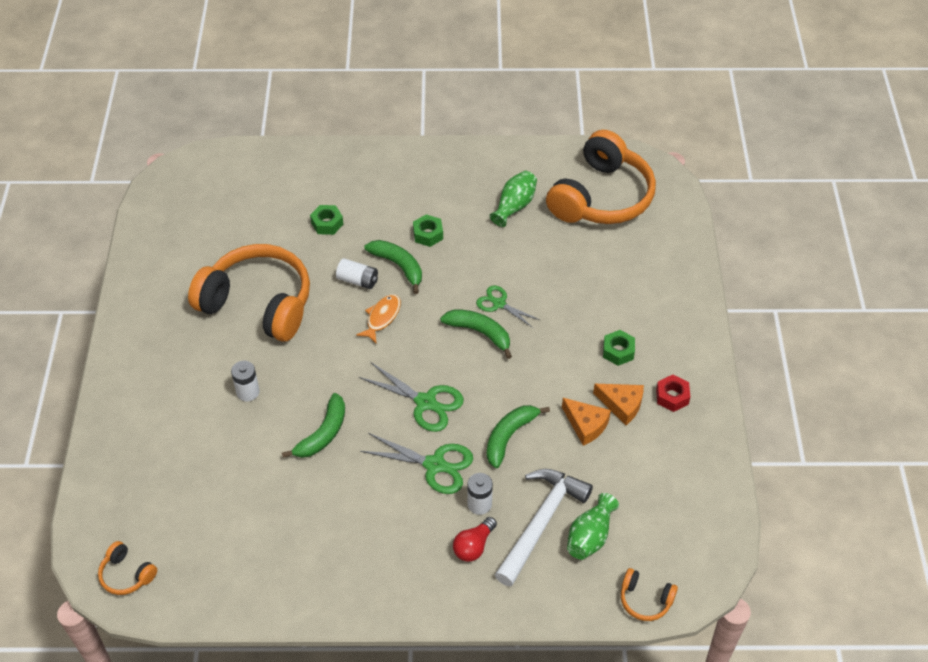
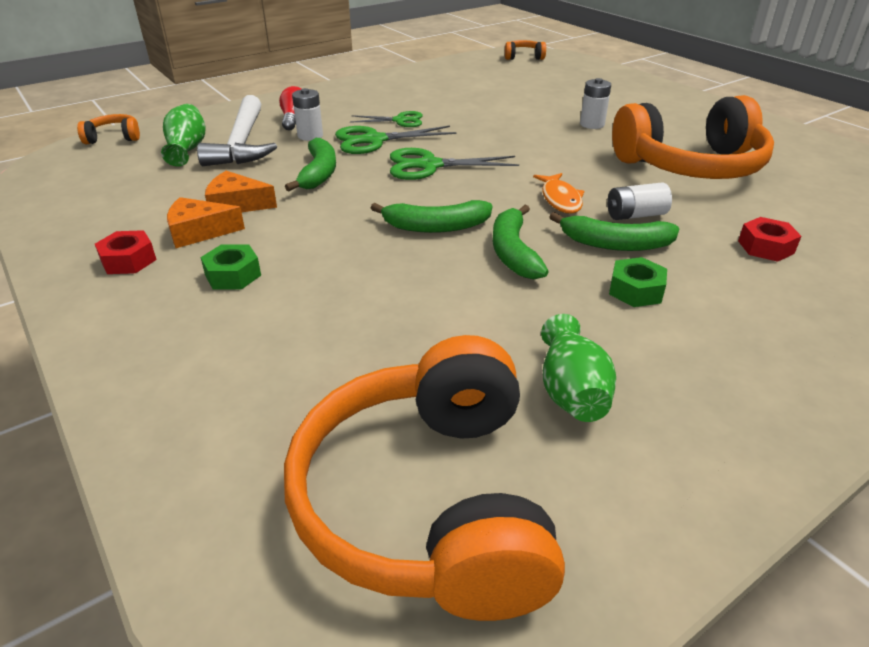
camera: 145 degrees right, 15 degrees down
green banana [282,393,345,458] -> green banana moved to [493,205,549,279]
green nut [310,205,343,235] -> red nut [738,217,801,262]
green scissors [476,285,540,328] -> green scissors moved to [350,111,423,127]

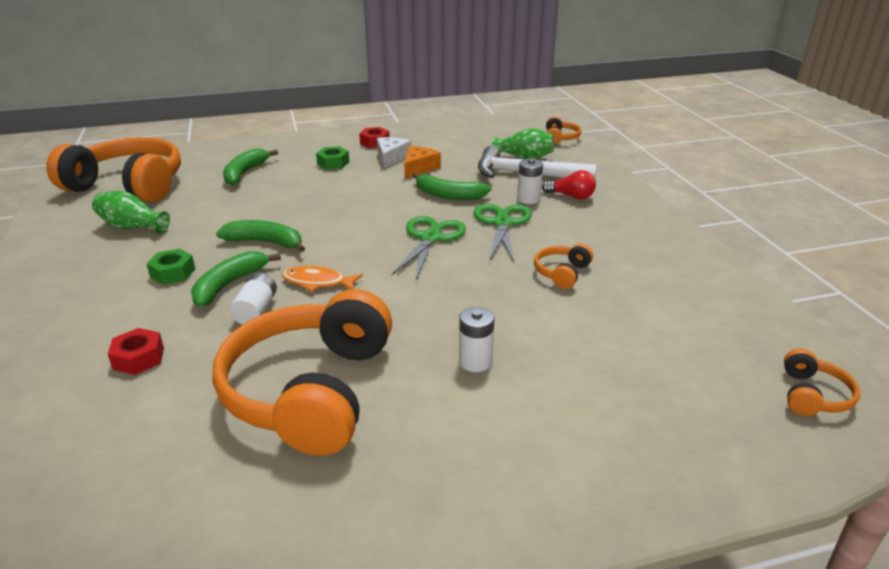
camera: 110 degrees right, 5 degrees down
orange cheese [167,197,245,248] -> white cheese [377,137,411,168]
green scissors [350,111,423,127] -> none
green banana [371,200,493,233] -> green banana moved to [223,148,278,185]
none -> orange headphones [534,244,593,289]

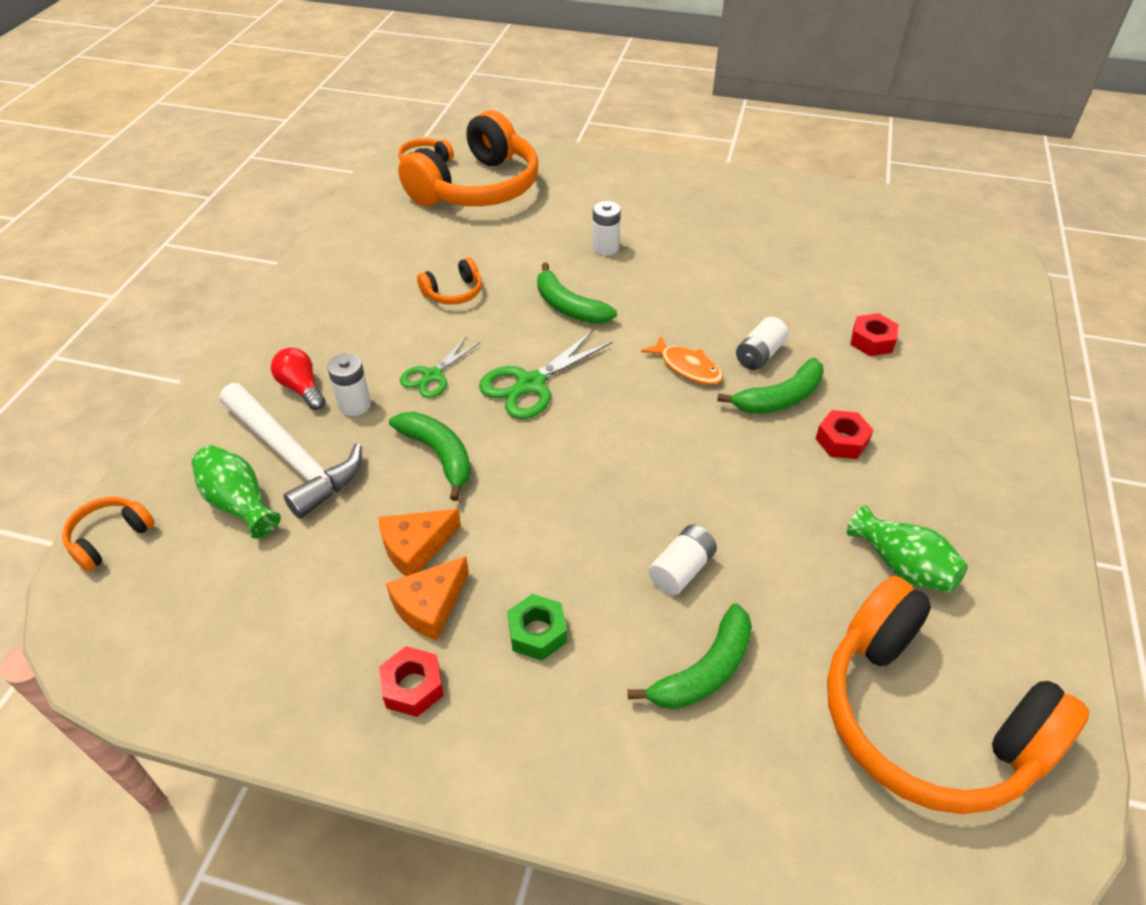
camera: 150 degrees left, 15 degrees up
green nut [147,249,195,285] -> red nut [815,410,873,459]
orange headphones [212,289,392,456] -> orange headphones moved to [398,110,539,206]
green banana [216,220,305,252] -> green banana moved to [537,262,617,324]
white cheese [377,137,411,168] -> orange cheese [386,556,469,641]
green scissors [474,203,532,262] -> green scissors [400,337,480,398], size x0.65
none -> white battery [648,524,717,595]

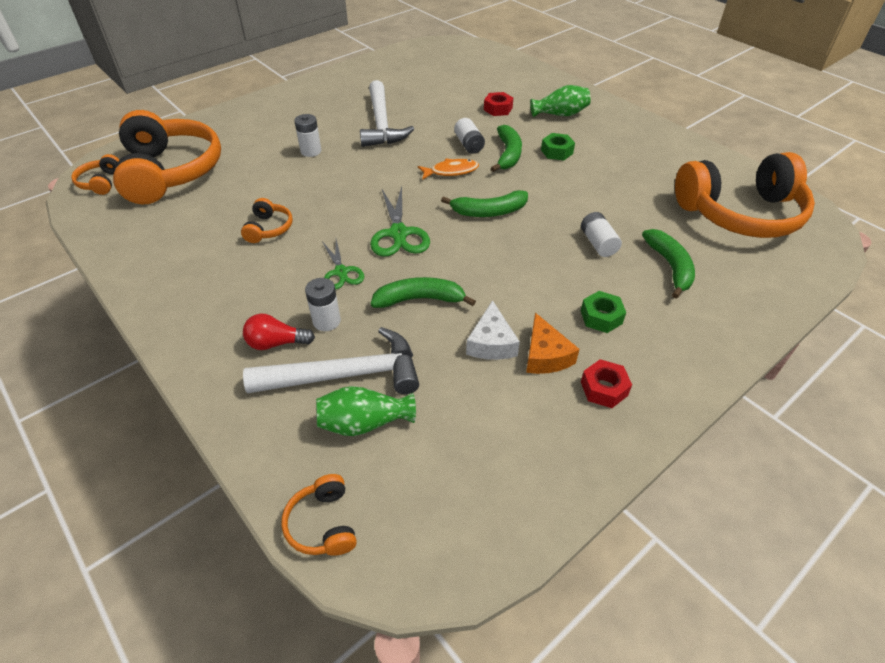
camera: 55 degrees left, 0 degrees up
orange cheese [379,509,461,576] -> white cheese [466,300,520,360]
green banana [537,262,617,324] -> green banana moved to [441,190,528,217]
red nut [815,410,873,459] -> green nut [541,133,575,160]
green vase [847,505,968,593] -> green vase moved to [530,85,591,118]
none -> white hammer [360,80,414,147]

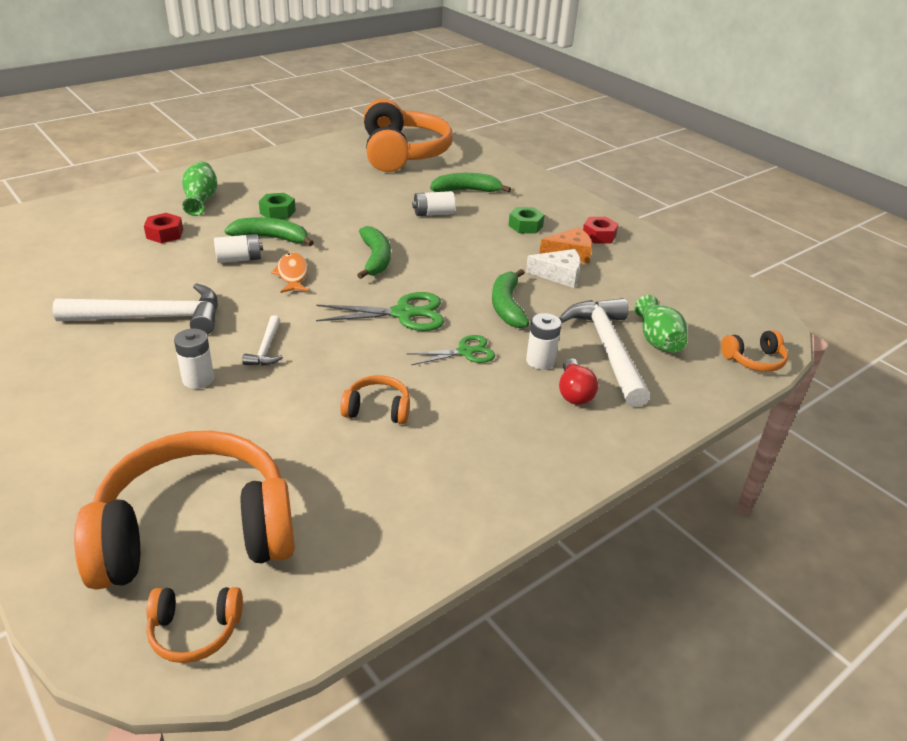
camera: 90 degrees left, 10 degrees down
none -> white hammer [242,315,283,366]

